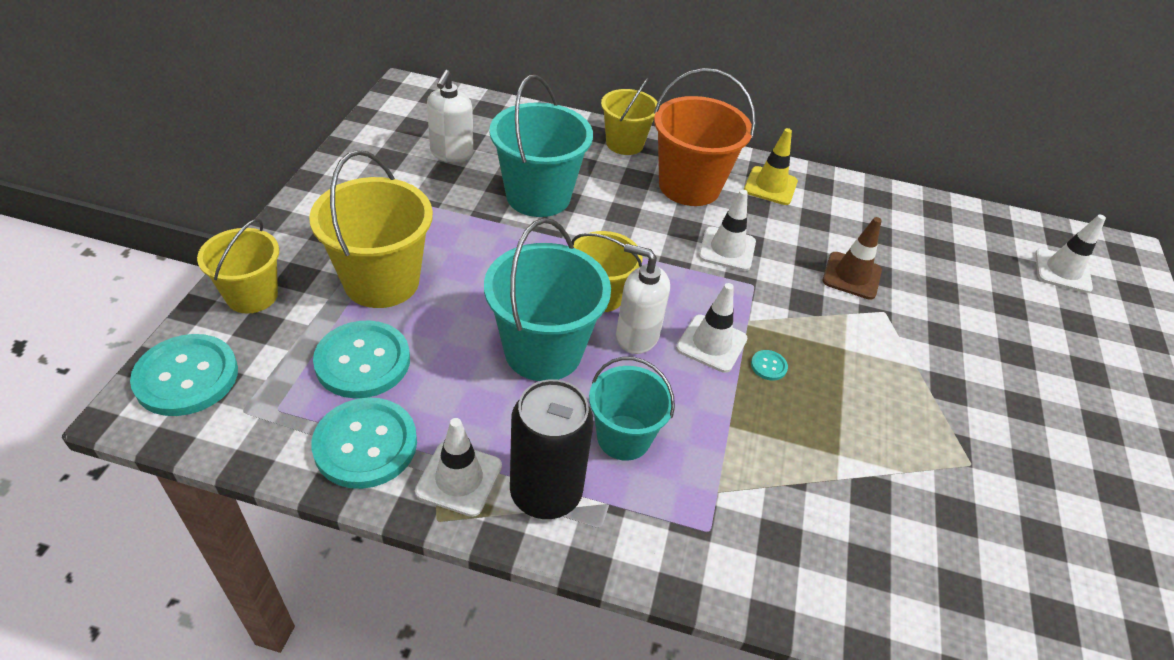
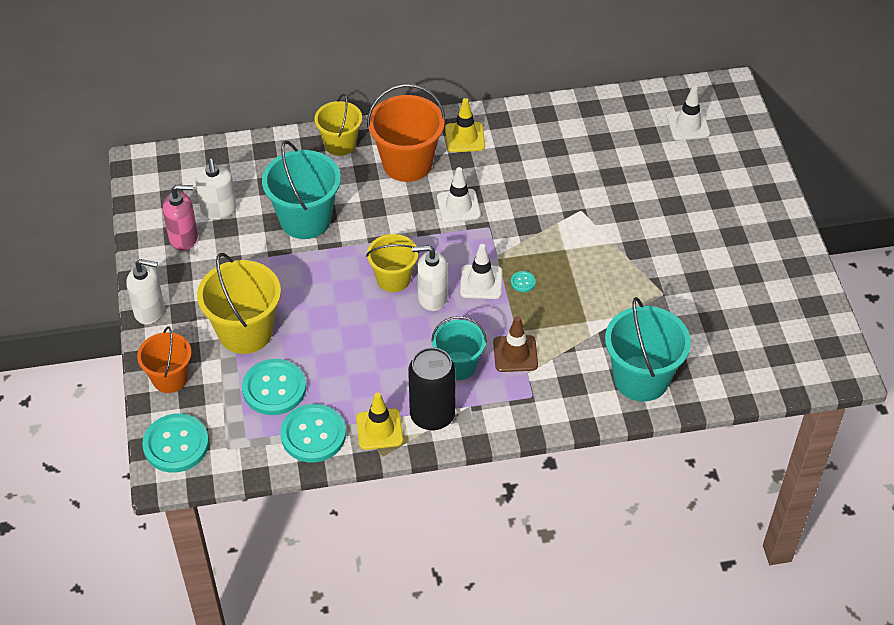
camera: 20 degrees left, 5 degrees up
yellow bucket [197,219,279,314] -> orange bucket [137,326,192,393]
white traffic cone [415,418,502,517] -> yellow traffic cone [356,392,403,450]
turquoise bucket [484,218,611,381] -> turquoise bucket moved to [605,297,691,402]
brown traffic cone [822,217,882,300] -> brown traffic cone moved to [493,316,538,372]
none -> white soap dispenser [127,259,164,325]
none -> pink soap dispenser [163,185,198,251]

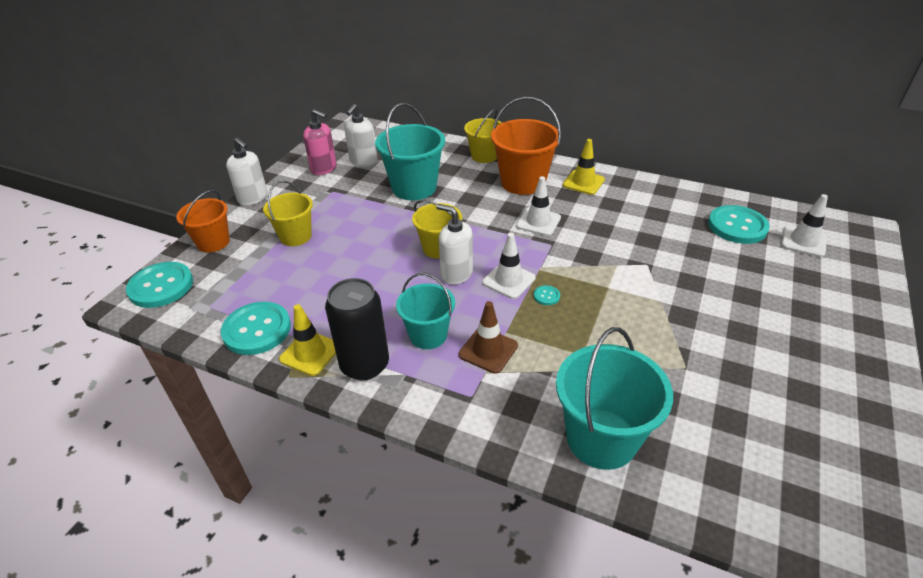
camera: 35 degrees right, 10 degrees down
yellow bucket [197,253,281,354] -> yellow bucket [263,181,313,246], size x0.64
turquoise button [242,359,306,415] -> turquoise button moved to [708,205,770,244]

